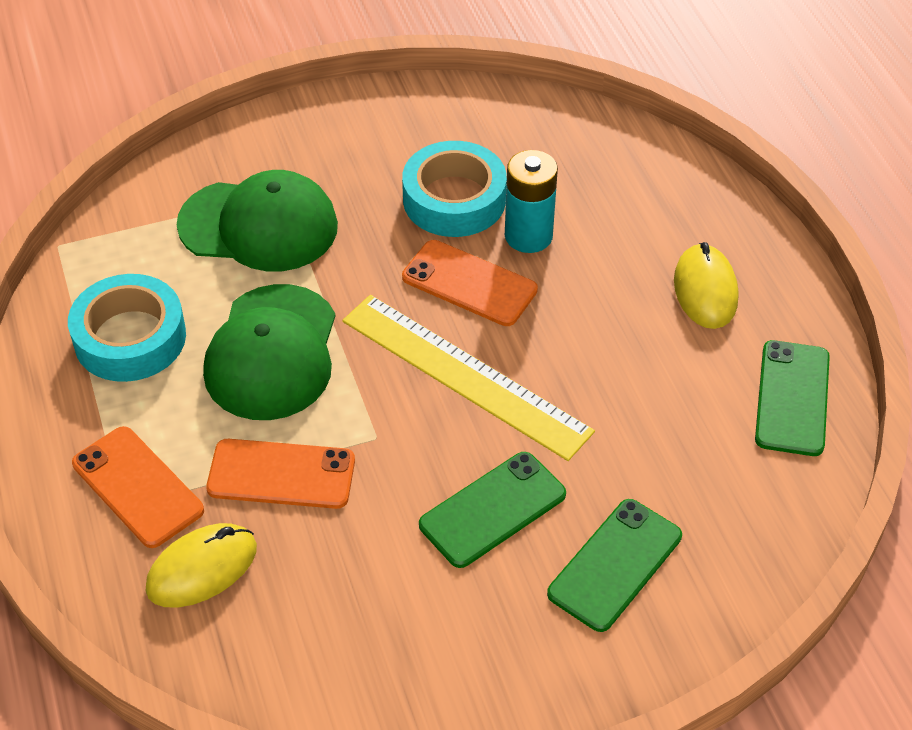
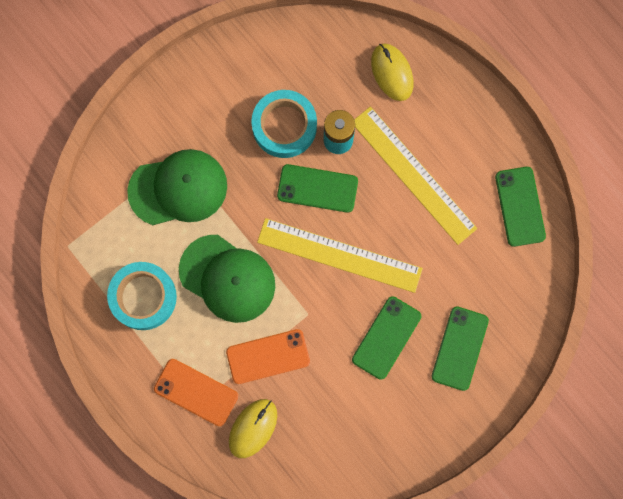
camera: 20 degrees left, 30 degrees up
green cap [203,284,335,420] -> green cap turned 45 degrees counterclockwise [179,235,275,323]
orange phone [402,240,538,326] -> green phone [277,164,358,213]
yellow mouse [674,242,738,329] -> yellow mouse moved to [371,43,413,101]
none -> yellow ruler [354,106,477,245]

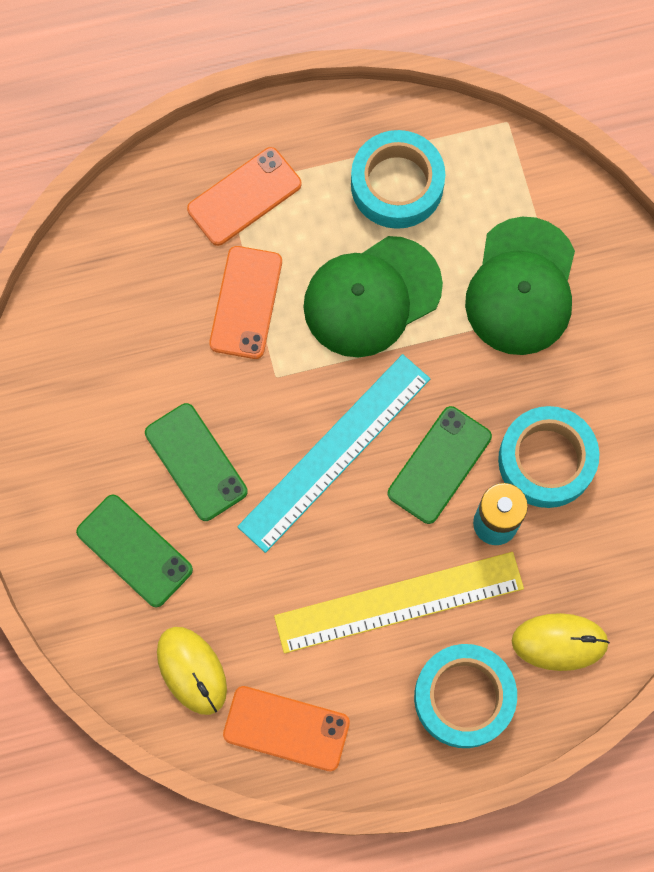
camera: 115 degrees right, 5 degrees down
yellow mouse [229,399,277,458] -> yellow mouse moved to [157,627,227,715]
yellow ruler [257,218,423,293] -> turquoise ruler [237,354,430,553]
green phone [495,167,546,247] -> orange phone [223,686,350,771]
none -> turquoise tape [414,644,517,748]

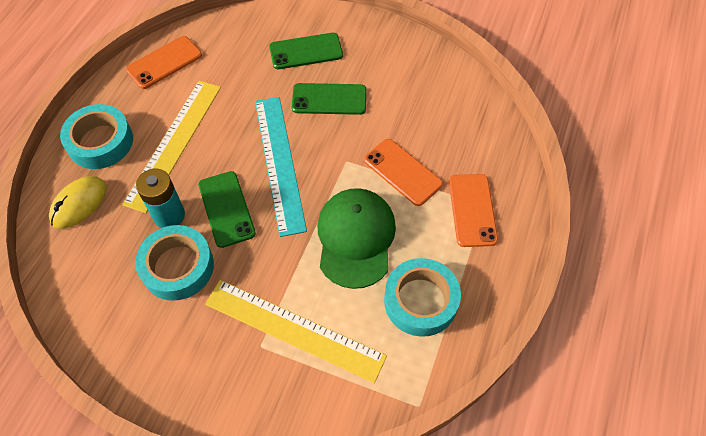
camera: 125 degrees right, 15 degrees down
yellow mouse [157,627,227,715] -> none
green cap [465,217,575,355] -> yellow ruler [205,280,387,383]

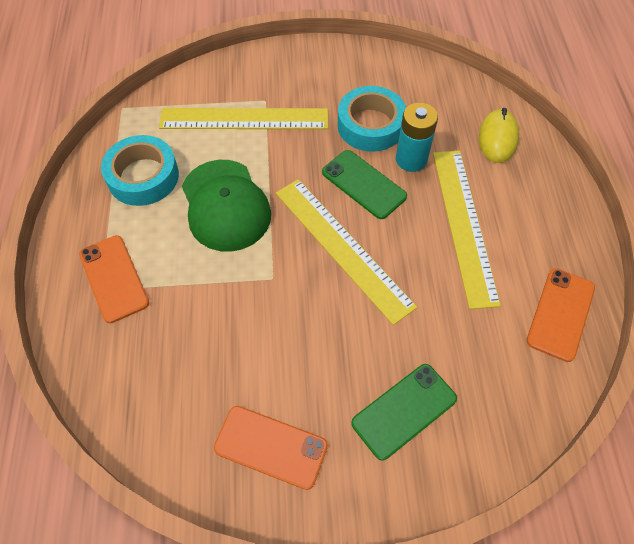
camera: 155 degrees right, 0 degrees up
turquoise tape [60,104,133,169] -> none
turquoise ruler [255,97,307,237] -> yellow ruler [276,179,417,325]
green phone [292,83,366,115] -> none
orange phone [364,139,443,206] -> orange phone moved to [214,406,328,490]

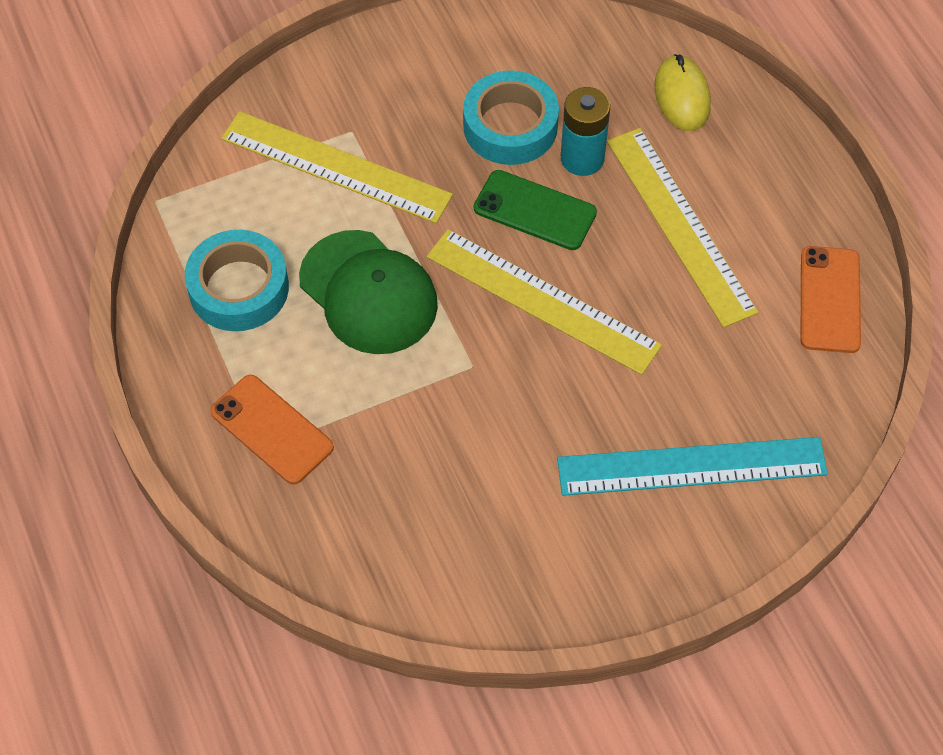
camera: 20 degrees left, 0 degrees up
yellow ruler [159,108,328,129] -> yellow ruler turned 45 degrees clockwise [221,111,453,223]
orange phone [214,406,328,490] -> none
green phone [351,364,457,461] -> turquoise ruler [557,437,828,496]

